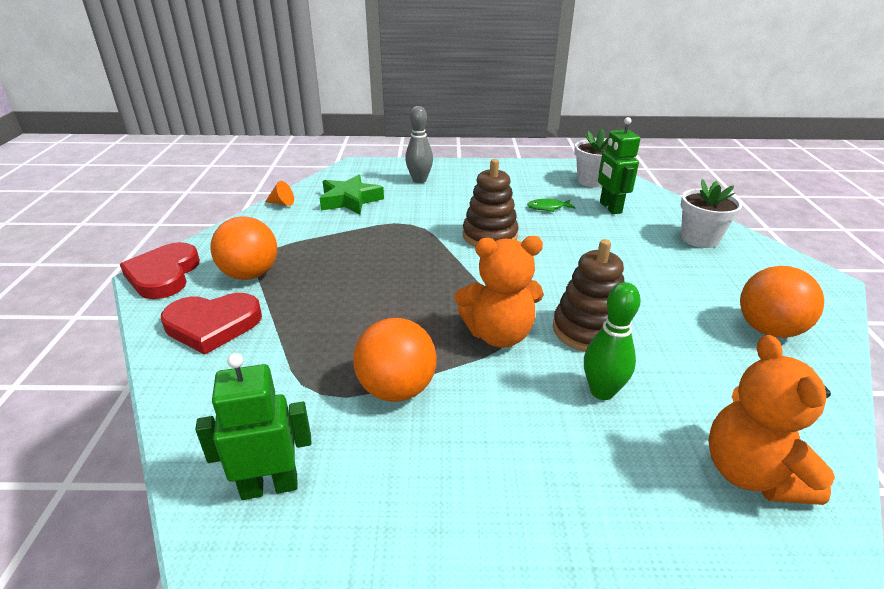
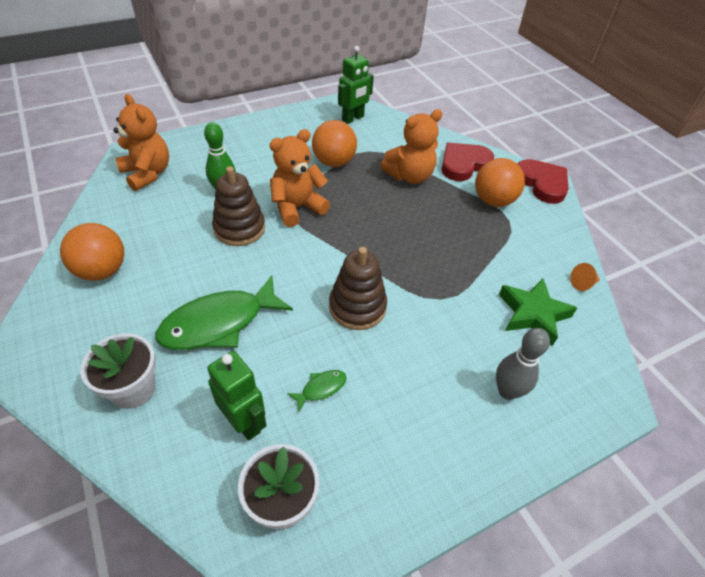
camera: 150 degrees right, 15 degrees up
none -> green fish [155,275,293,350]
none -> orange teddy bear [381,109,442,184]

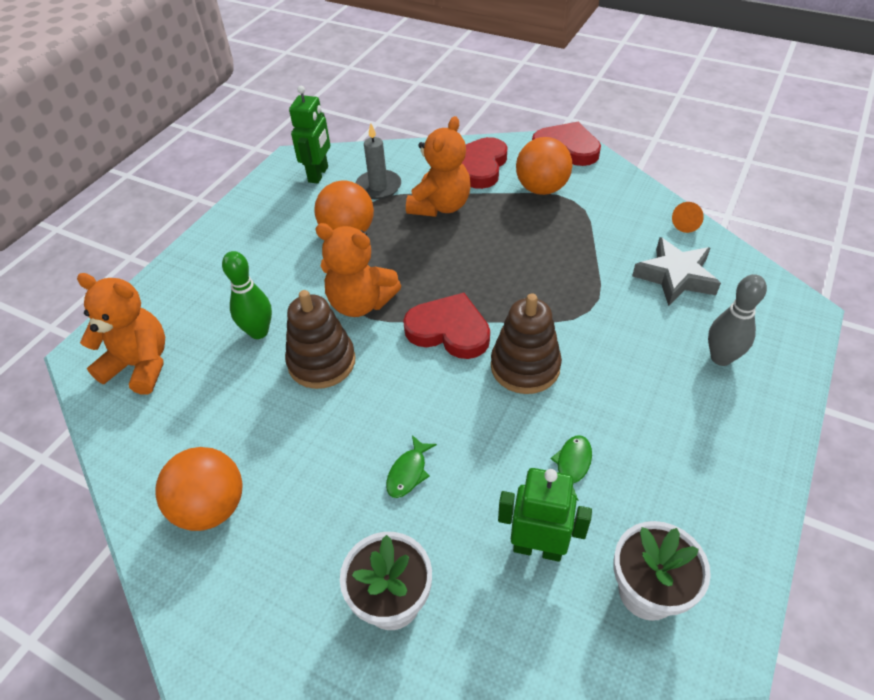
camera: 30 degrees left, 0 degrees up
green fish [155,275,293,350] -> green fish [386,435,437,498], size x0.42
orange teddy bear [270,129,330,227] -> orange teddy bear turned 90 degrees counterclockwise [315,223,401,317]
green star [499,278,577,346] -> grey star [632,237,721,306]
none -> grey candle [356,124,401,200]
none -> red heart [403,293,490,359]

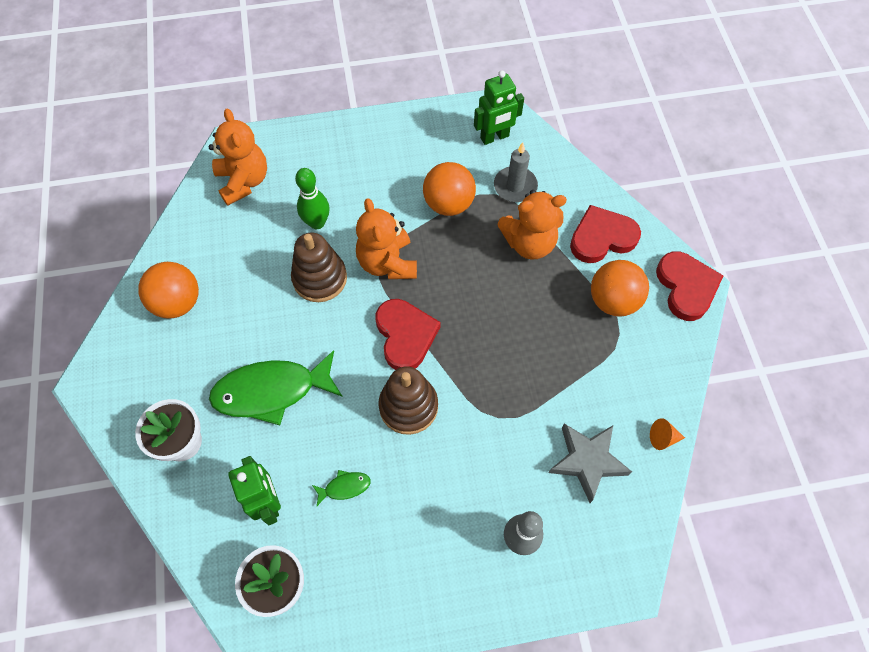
camera: 50 degrees right, 15 degrees up
green fish [386,435,437,498] -> green fish [209,350,343,425], size x2.36

